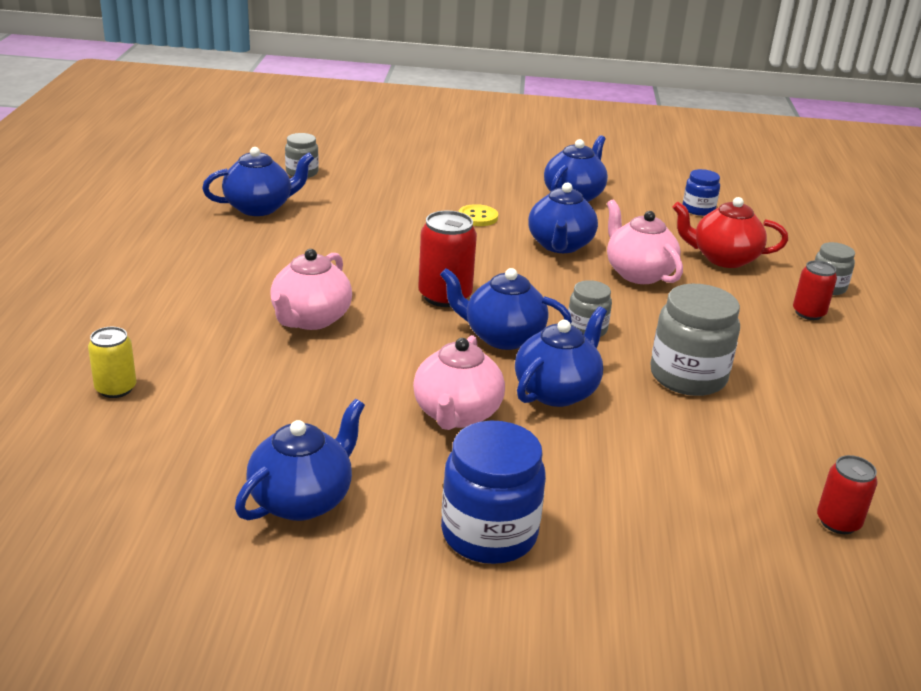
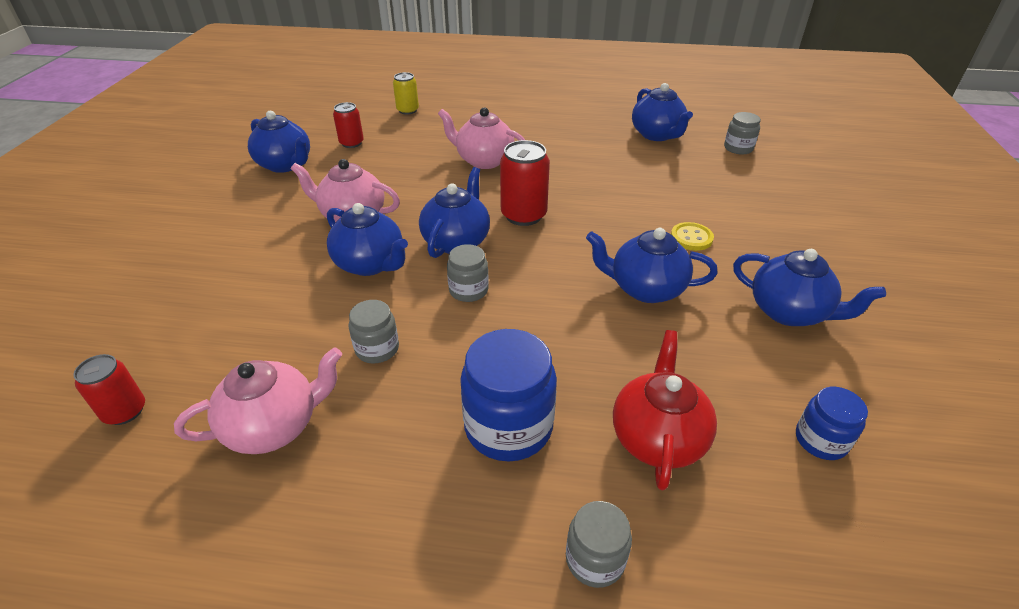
camera: 95 degrees right, 10 degrees up
blue jar [441,421,546,564] -> blue jar moved to [460,329,557,461]
pink teapot [607,199,683,284] -> pink teapot moved to [174,347,342,454]
grey jar [650,284,740,396] -> grey jar [349,300,399,364], size x0.56
red can [793,260,837,320] -> red can moved to [333,102,364,148]

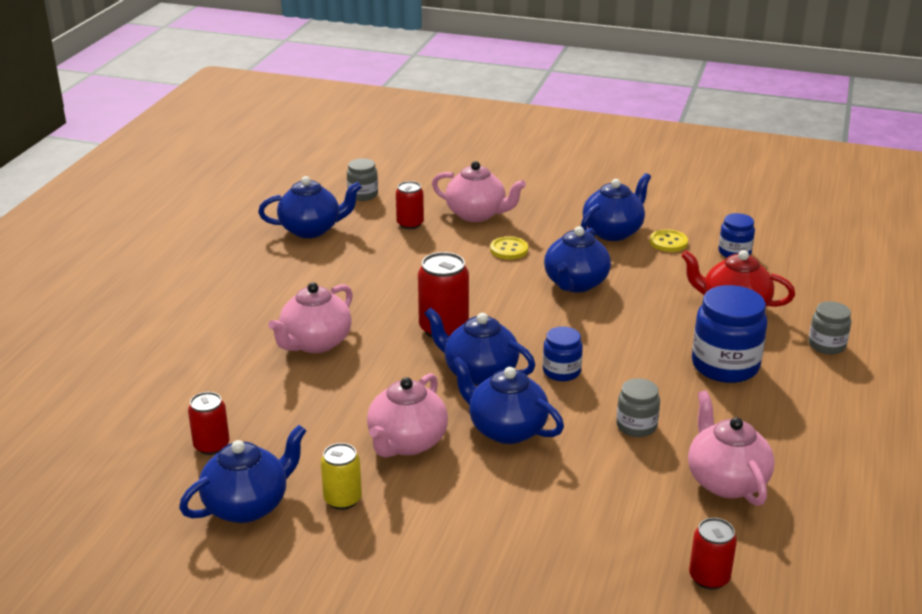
camera: 80 degrees left, 10 degrees down
blue teapot [327,203,408,276] -> blue teapot turned 105 degrees counterclockwise [451,356,564,444]
yellow can [393,72,419,115] -> yellow can moved to [321,443,362,510]
grey jar [447,244,489,302] -> blue jar [543,326,583,381]
none -> red can [396,181,424,229]
none -> pink teapot [432,161,526,222]
none -> yellow button [650,229,688,252]

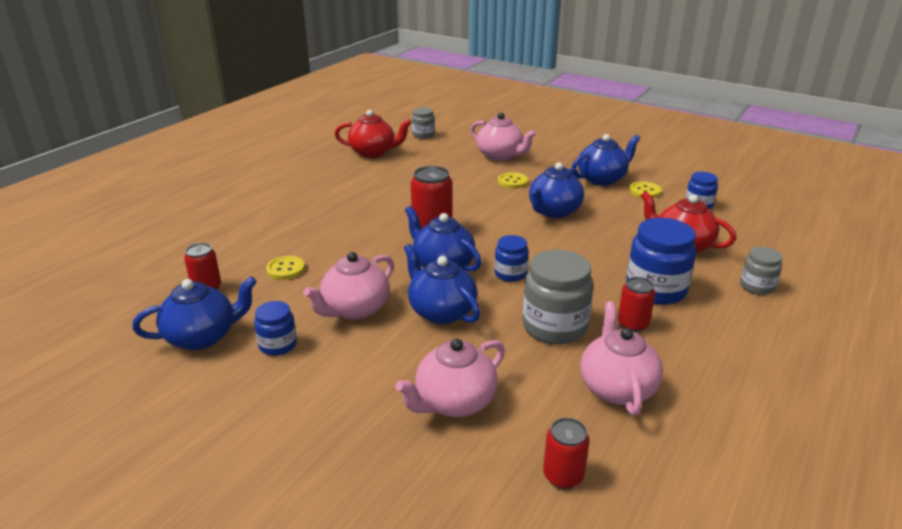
camera: 15 degrees right, 0 degrees up
blue teapot [258,176,362,238] -> red teapot [335,110,412,158]
pink teapot [268,283,353,353] -> pink teapot moved to [395,338,505,417]
yellow can [321,443,362,510] -> blue jar [254,301,297,356]
red can [396,181,424,229] -> red can moved to [618,277,655,332]
grey jar [616,378,660,437] -> grey jar [523,250,593,344], size x1.78
none -> yellow button [266,256,305,280]

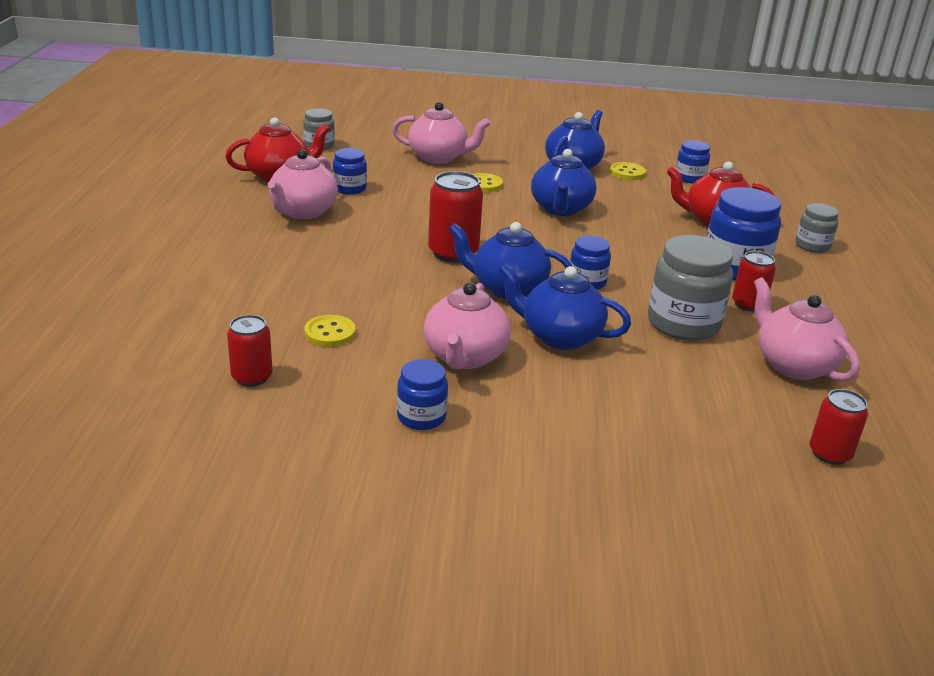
camera: 30 degrees left, 0 degrees up
blue teapot [132,276,257,350] -> none
pink teapot [395,338,505,417] -> pink teapot moved to [268,149,338,219]
none -> blue jar [333,148,367,195]

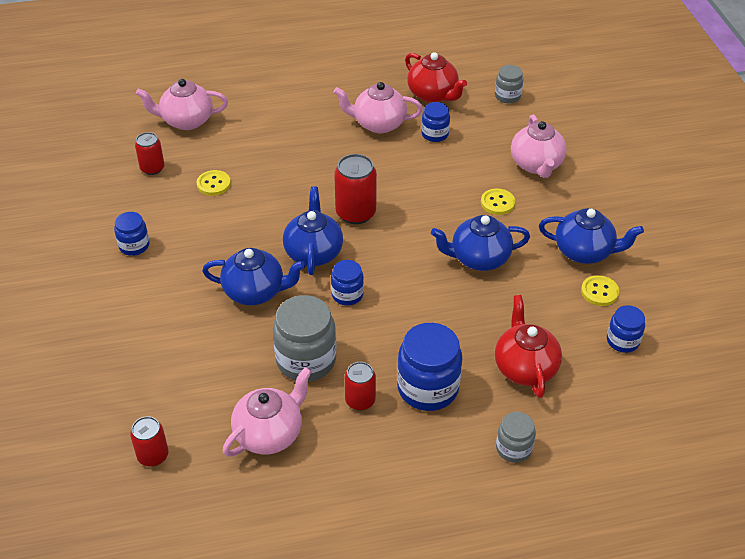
camera: 75 degrees right, 15 degrees up
pink teapot [424,282,511,369] -> pink teapot moved to [136,79,228,130]
blue teapot [499,264,631,350] -> blue teapot turned 90 degrees clockwise [202,248,306,305]

